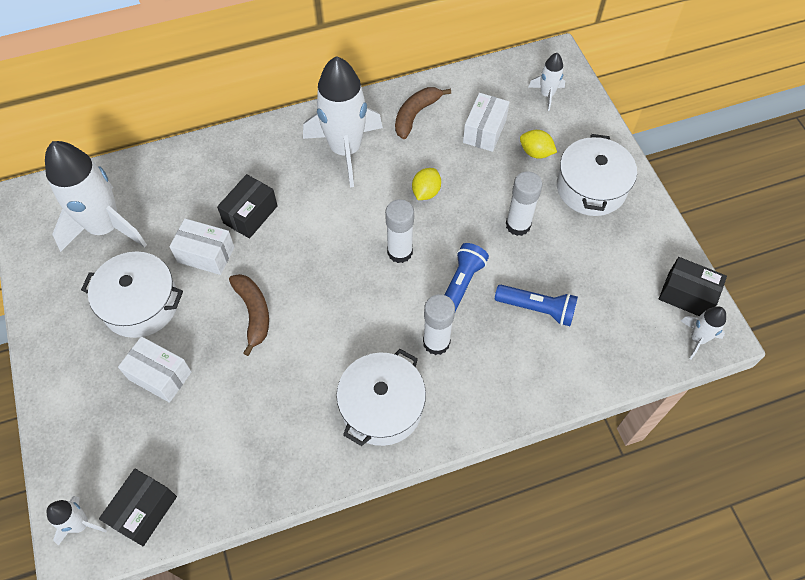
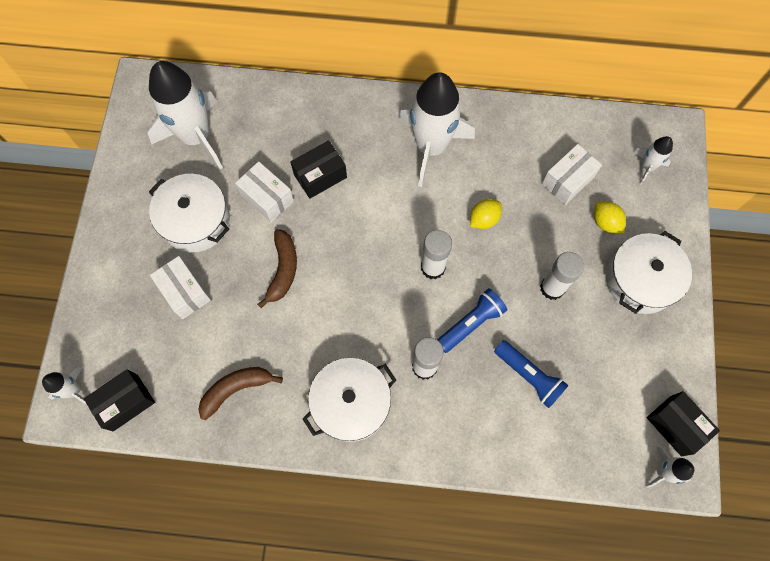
camera: 25 degrees right, 10 degrees up
brown banana [395,87,451,139] -> brown banana moved to [198,367,283,420]

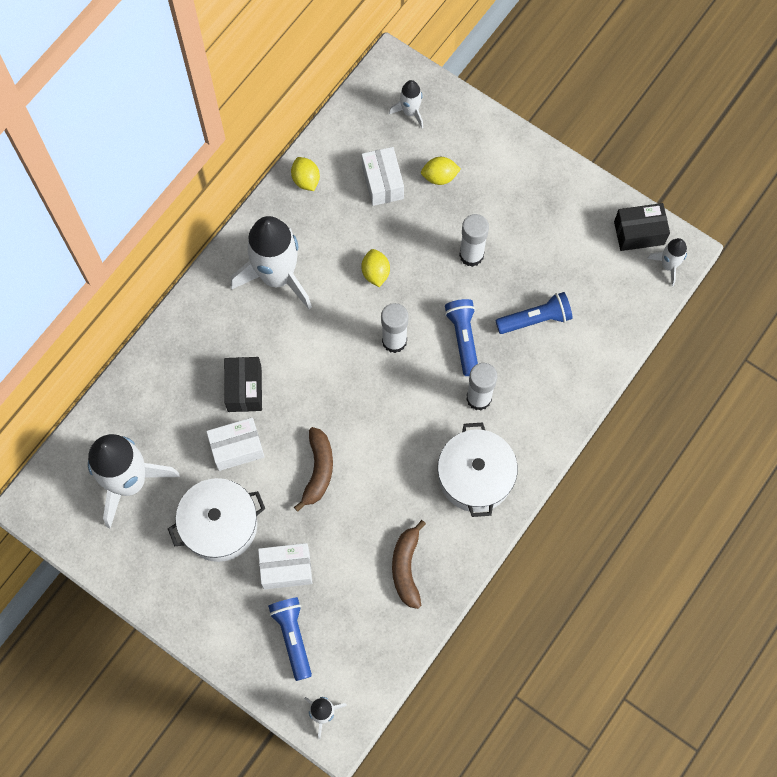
camera: 60 degrees left, 0 degrees up
black box [84,369,155,432] -> none
brown banana [258,229,297,308] -> brown banana turned 60 degrees clockwise [294,427,333,512]
white pot [606,231,692,314] -> none
none -> blue flashlight [268,597,312,681]
none -> yellow lemon [291,157,320,191]

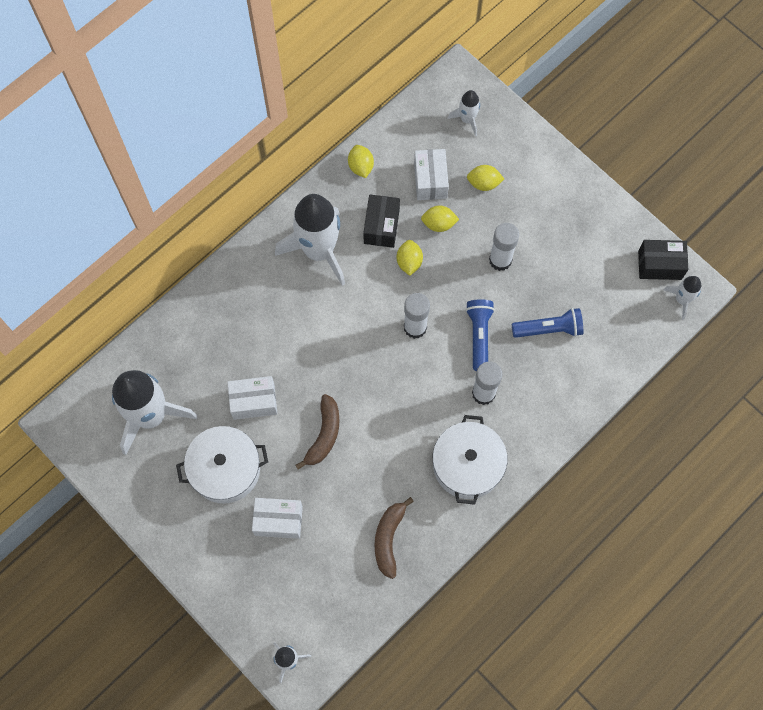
camera: 10 degrees right, 0 degrees up
black box [224,357,262,412] -> black box moved to [363,195,400,248]
blue flashlight [268,597,312,681] -> none
none -> yellow lemon [421,205,459,232]

